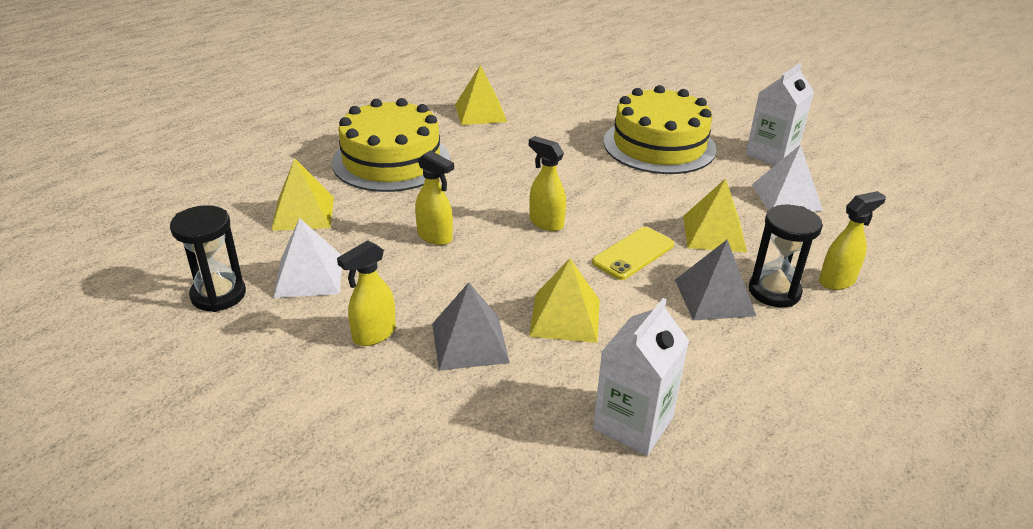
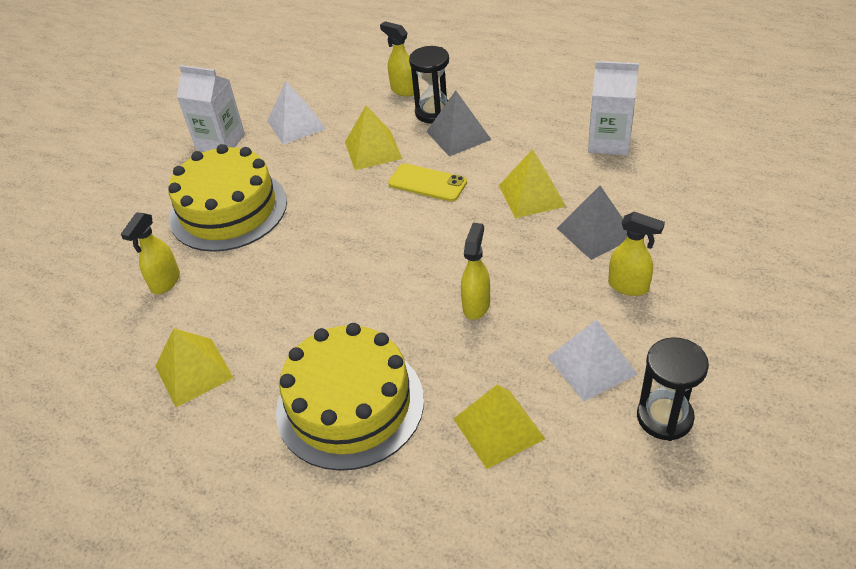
camera: 105 degrees left, 10 degrees up
yellow spray bottle [529,136,566,231] -> yellow spray bottle moved to [121,212,180,294]

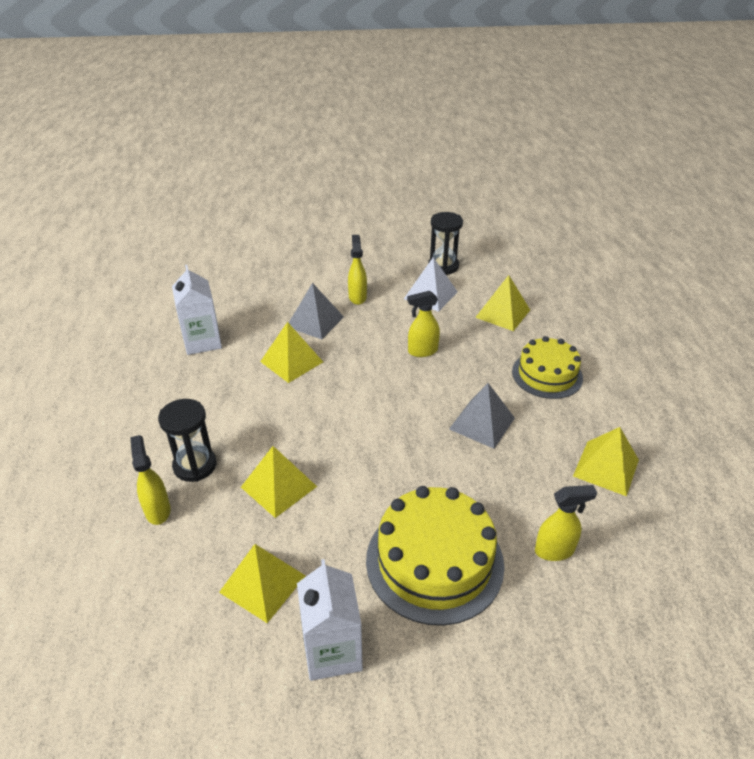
camera: 125 degrees left, 5 degrees down
white pyramid [267,81,326,145] -> yellow pyramid [219,544,306,623]
yellow cake [276,323,424,471] -> yellow cake [512,336,583,399], size x0.66
yellow spray bottle [380,21,414,97] -> yellow spray bottle turned 150 degrees clockwise [130,435,171,525]
yellow phone [388,163,467,202] -> none
grey pyramid [427,90,492,157] -> grey pyramid moved to [449,383,515,449]

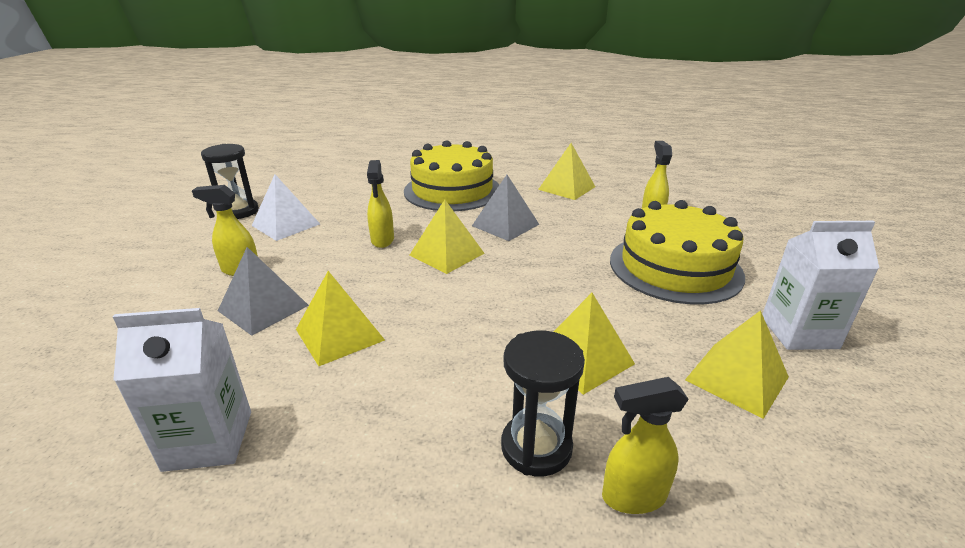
camera: 80 degrees left, 10 degrees down
yellow pyramid [475,275,530,331] -> yellow pyramid moved to [410,200,485,274]
yellow cake [512,336,583,399] -> yellow cake [404,140,499,211], size x1.51

